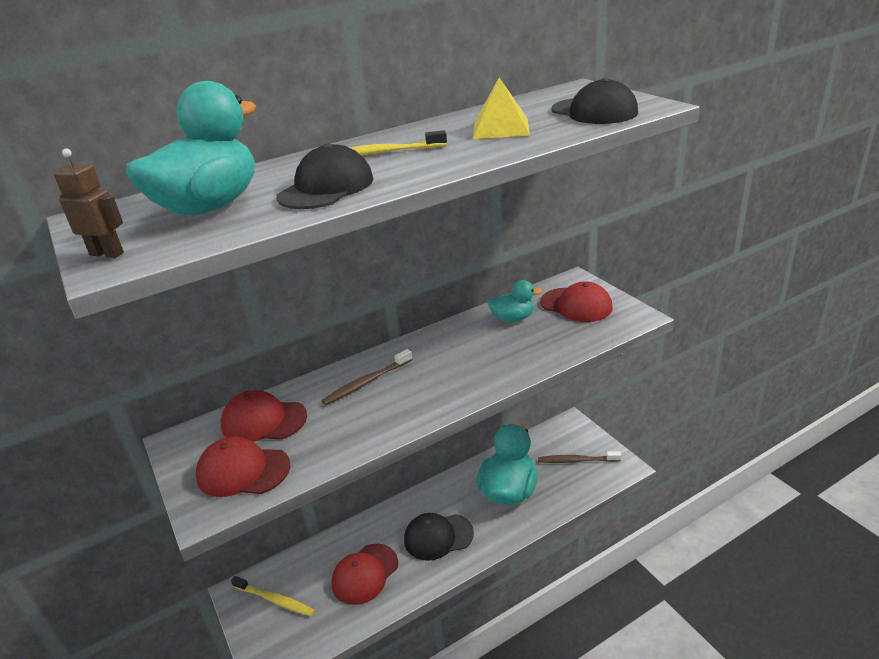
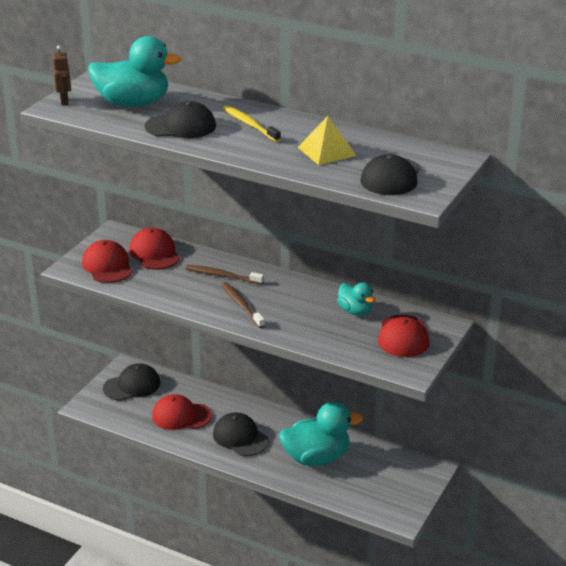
camera: 55 degrees right, 0 degrees up
yellow toothbrush [231,576,315,616] -> black cap [103,363,160,401]
brown toothbrush [538,451,621,463] -> brown toothbrush moved to [221,282,265,328]

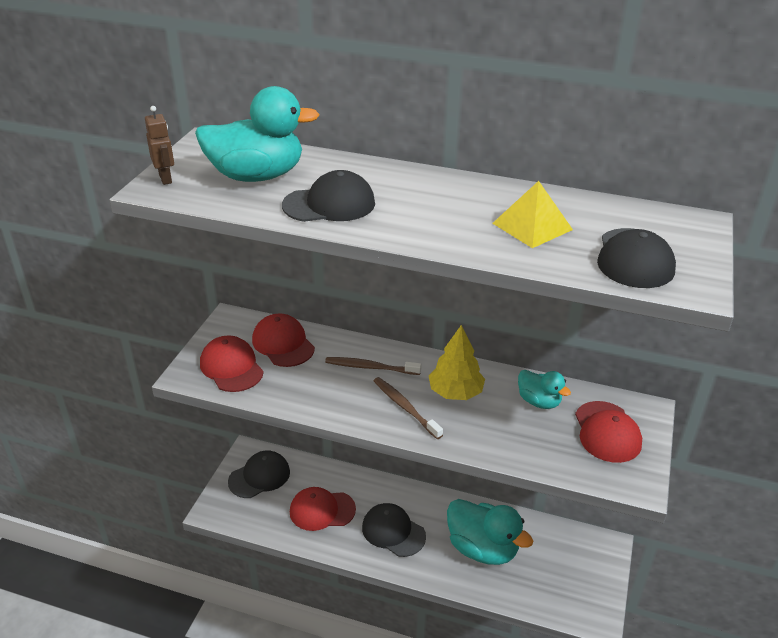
camera: 10 degrees left, 5 degrees up
yellow toothbrush [223,105,281,142] -> none
turquoise duck [279,402,363,466] -> turquoise duck turned 60 degrees clockwise [447,499,533,565]
none -> yellow tree [429,325,485,400]

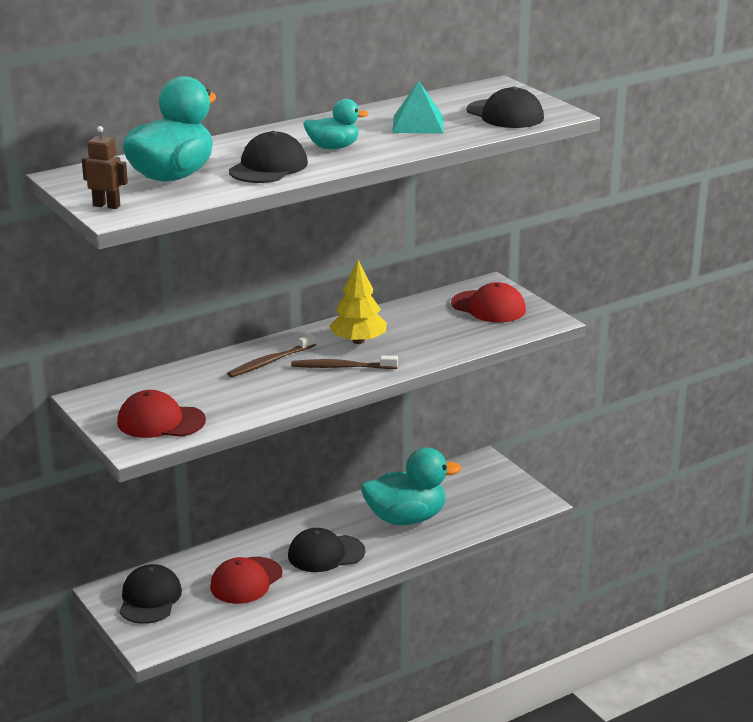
camera: 50 degrees left, 10 degrees down
red cap [252,313,315,367] -> none
yellow pyramid [492,181,573,248] -> turquoise pyramid [392,81,444,134]
turquoise duck [518,370,571,409] -> turquoise duck moved to [303,99,369,149]

